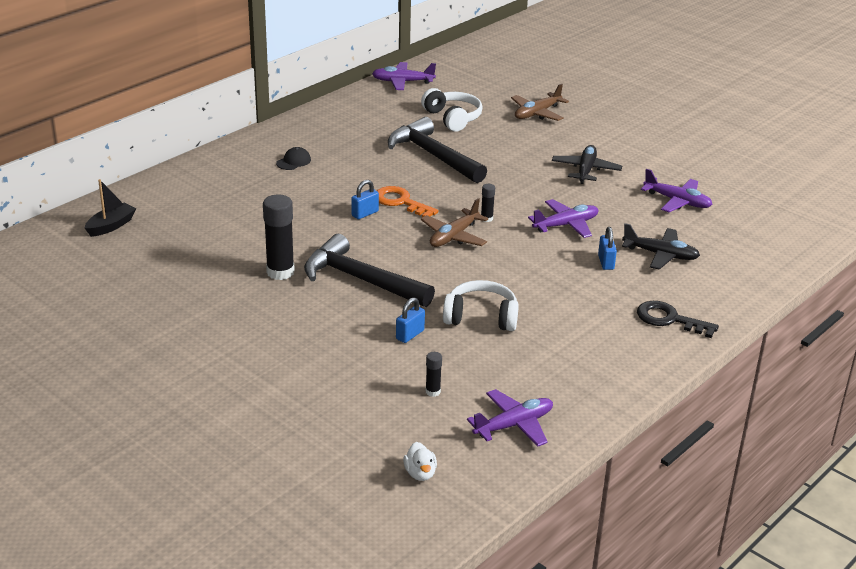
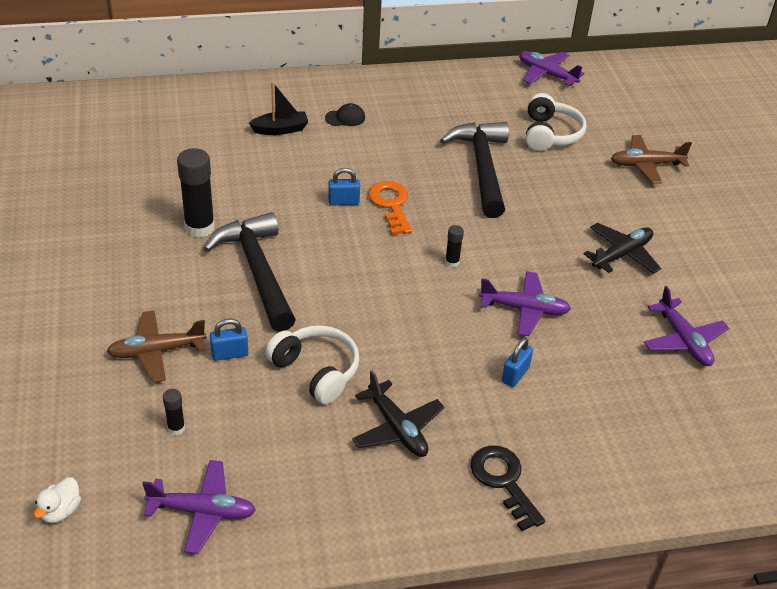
camera: 35 degrees right, 10 degrees up
black boat [85,179,137,237] -> black boat moved to [249,82,308,135]
brown plane [421,198,488,247] -> brown plane moved to [107,310,206,382]
black plane [622,223,700,270] -> black plane moved to [352,371,444,457]

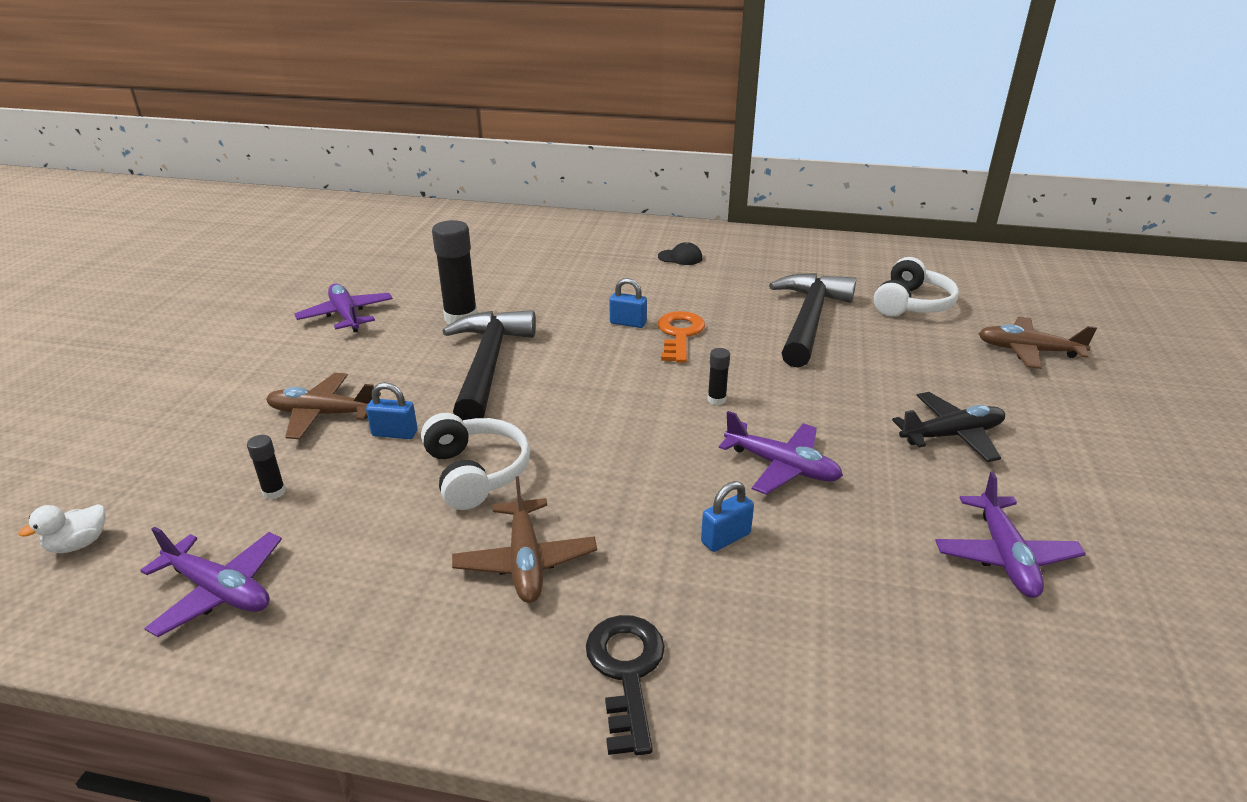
camera: 25 degrees right, 10 degrees down
black boat [249,82,308,135] -> none
black plane [352,371,444,457] -> brown plane [452,476,597,603]
purple plane [519,51,585,86] -> purple plane moved to [295,283,393,333]

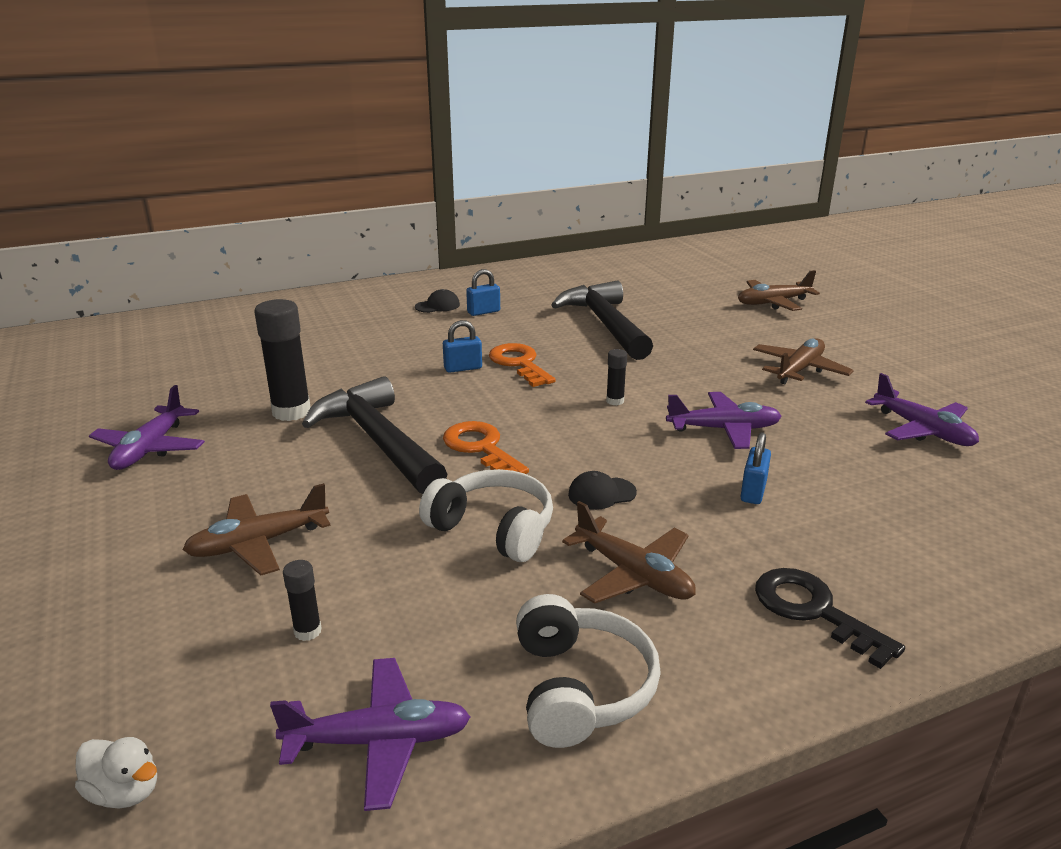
camera: 35 degrees left, 5 degrees down
white duck [18,504,106,553] -> white duck turned 75 degrees counterclockwise [75,737,157,809]
purple plane [295,283,393,333] -> purple plane turned 105 degrees counterclockwise [89,385,205,470]
blue padlock [366,382,418,439] -> blue padlock moved to [466,269,500,316]
white headphones [874,257,959,316] -> white headphones moved to [516,594,661,748]
black plane [892,392,1005,462] -> brown plane [753,339,854,384]
none -> orange key [443,421,529,474]
none -> black cap [568,471,637,510]

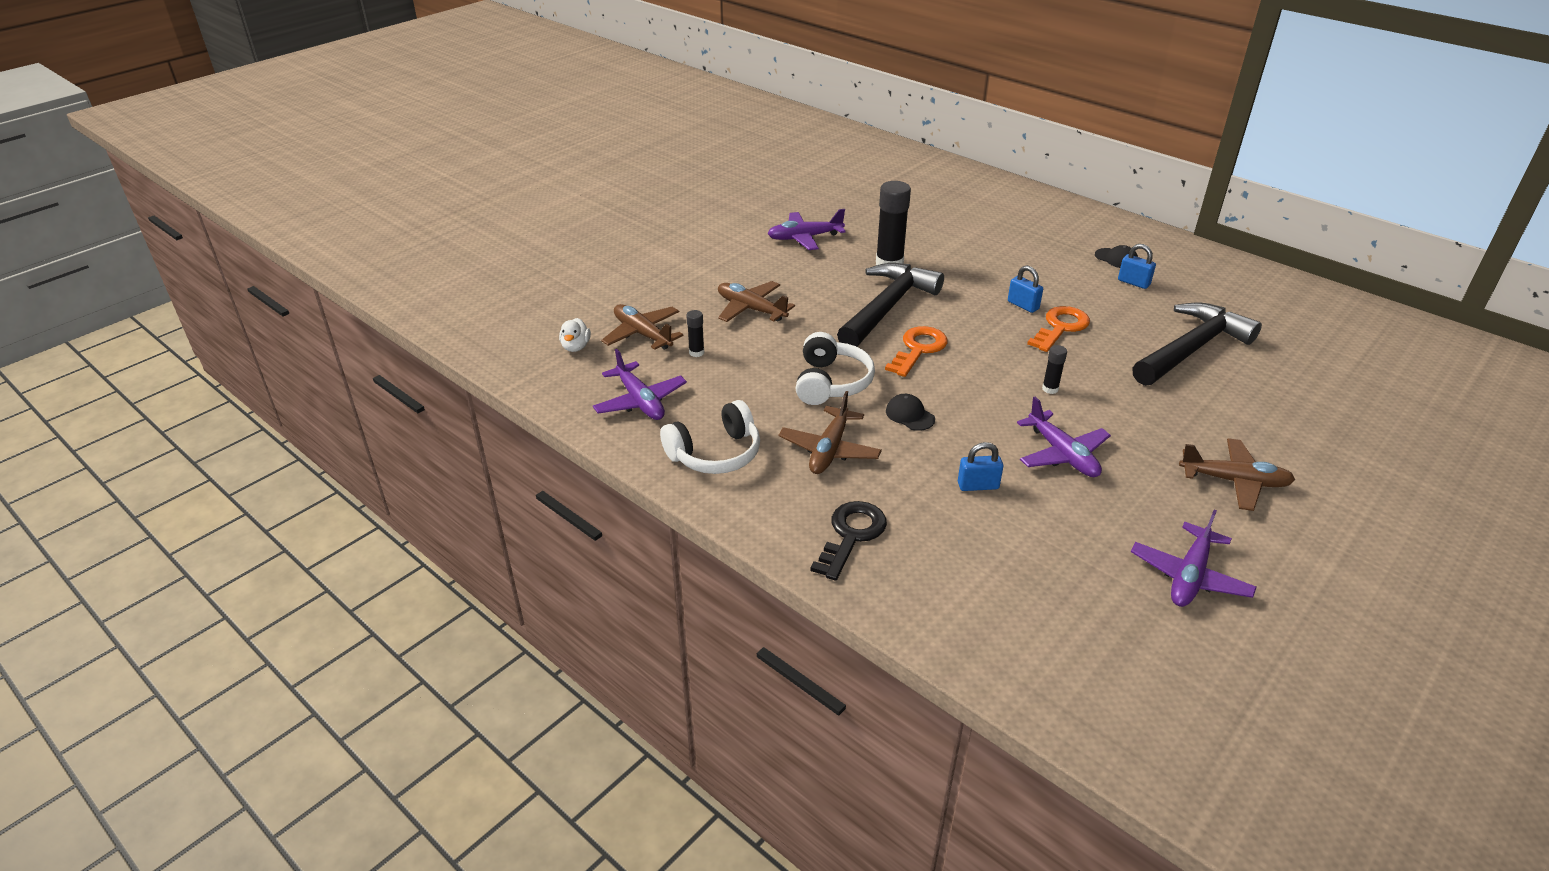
camera: 65 degrees right, 10 degrees up
brown plane [738,270,820,311] -> brown plane moved to [601,304,683,350]

